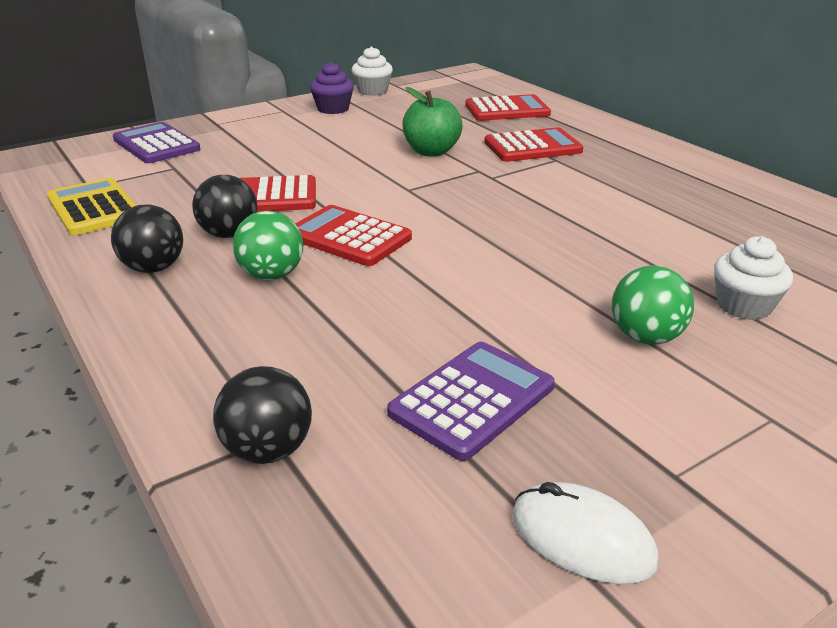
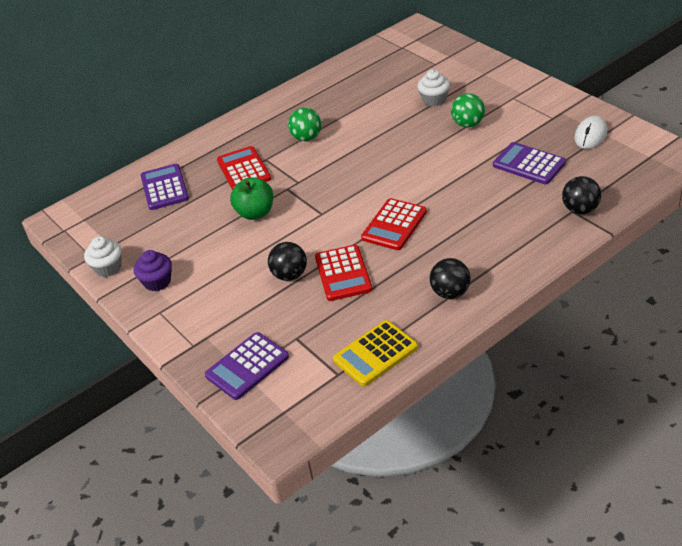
camera: 90 degrees left, 10 degrees up
black ball [192,175,258,238] -> black ball moved to [268,242,307,281]
green ball [233,211,303,280] -> green ball moved to [288,108,321,141]
red calculator [465,94,551,121] -> purple calculator [140,164,189,210]

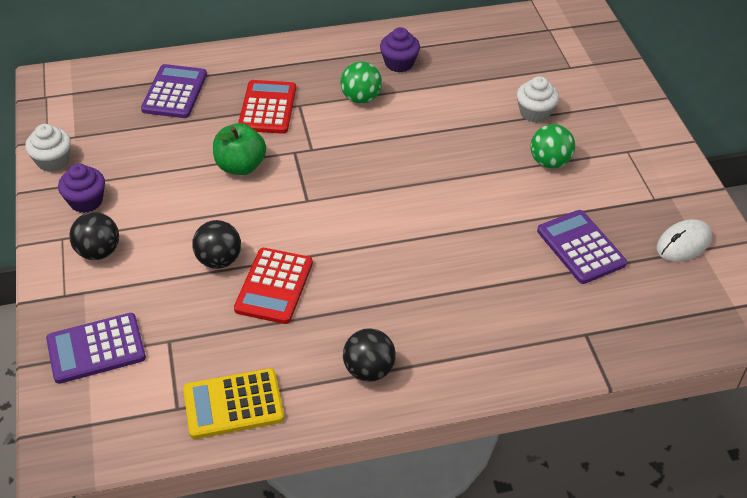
camera: 20 degrees right, 5 degrees up
red calculator [361,198,427,250] -> none
black ball [562,176,601,214] -> black ball moved to [69,212,119,260]
none -> purple cupcake [380,27,420,72]

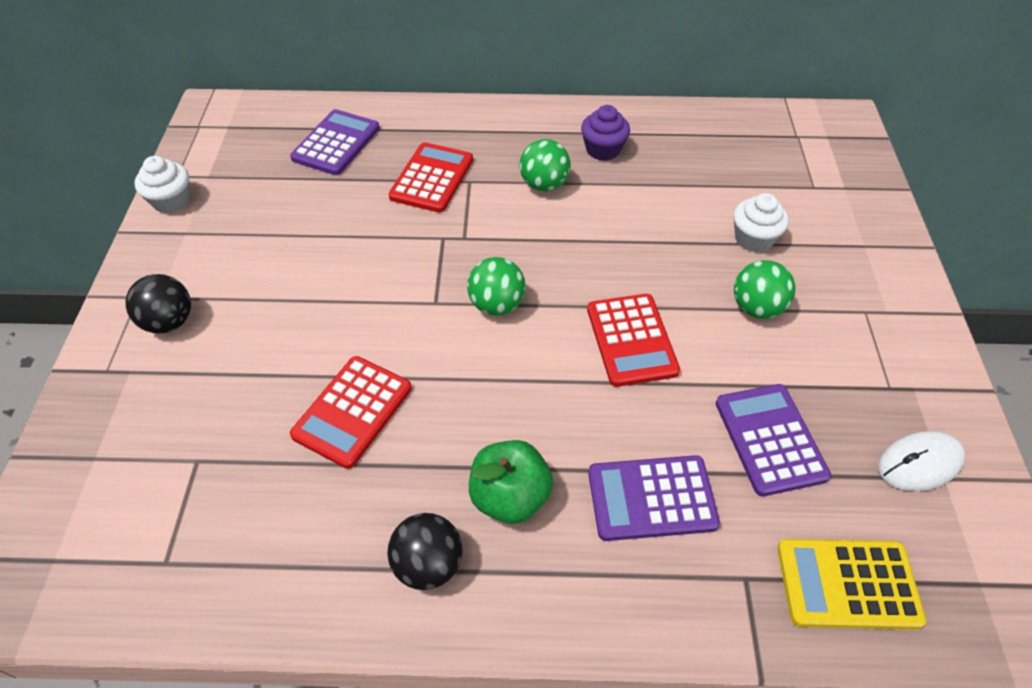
camera: 15 degrees right, 5 degrees up
purple calculator [46,313,146,384] -> purple calculator moved to [588,455,720,541]
purple cupcake [58,164,105,213] -> none
yellow calculator [183,368,284,439] -> yellow calculator moved to [777,539,926,630]
black ball [192,220,241,269] -> none
green apple [213,123,266,175] -> green apple moved to [469,440,553,524]
none -> green ball [467,257,526,316]
none -> red calculator [587,294,680,387]

